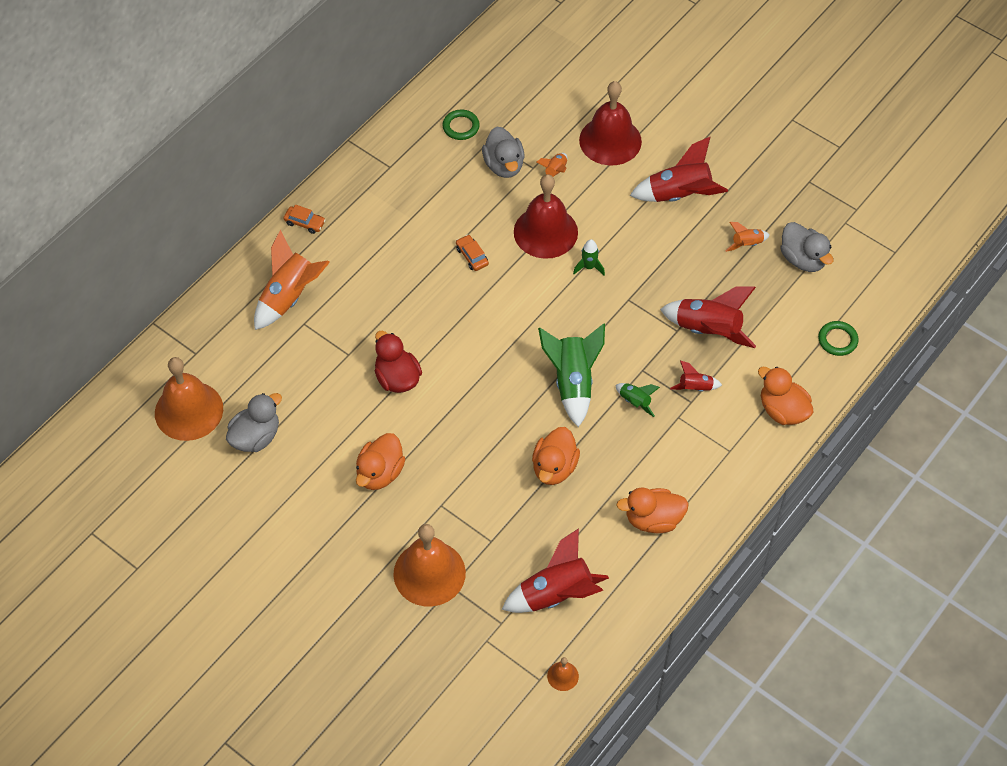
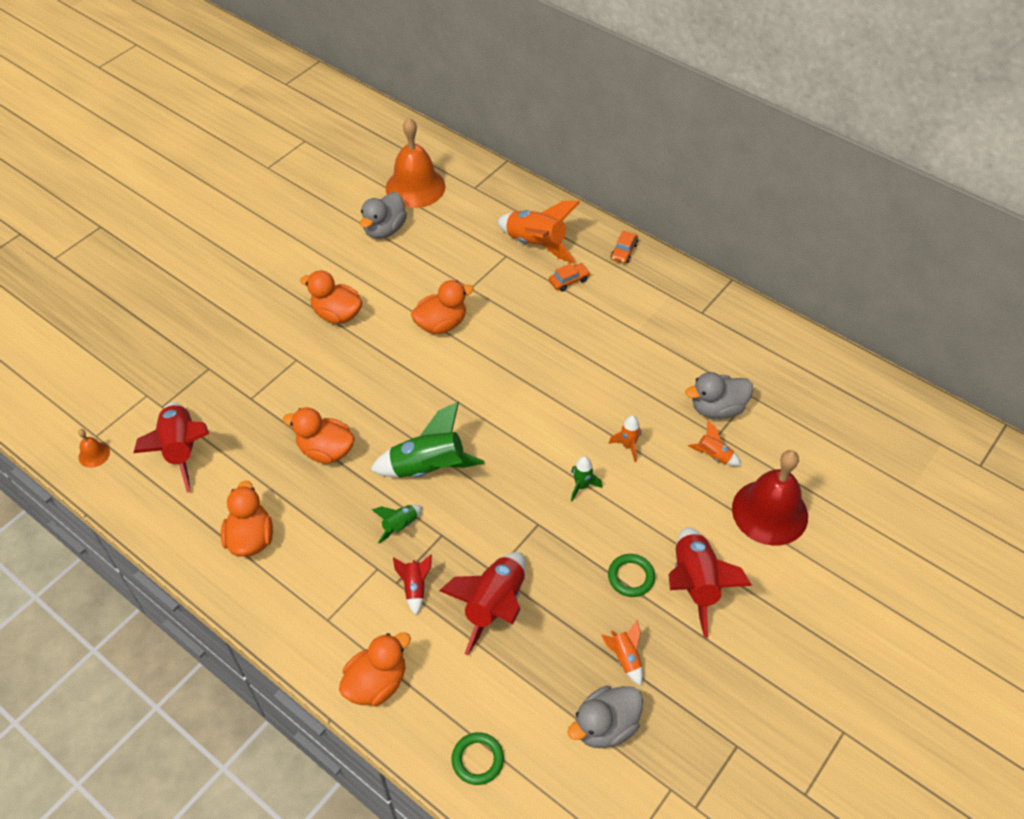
camera: 90 degrees right, 5 degrees down
grey duck [226,393,282,452] -> grey duck turned 75 degrees clockwise [360,192,407,239]
red duck [375,331,422,393] -> orange duck [411,280,474,334]
orange bell [393,524,466,607] -> none
green ring [443,110,480,140] -> green ring moved to [608,554,655,597]
orange car [456,235,489,271] -> orange car moved to [549,263,590,291]
red bell [514,174,578,259] -> orange rocket [609,415,641,462]

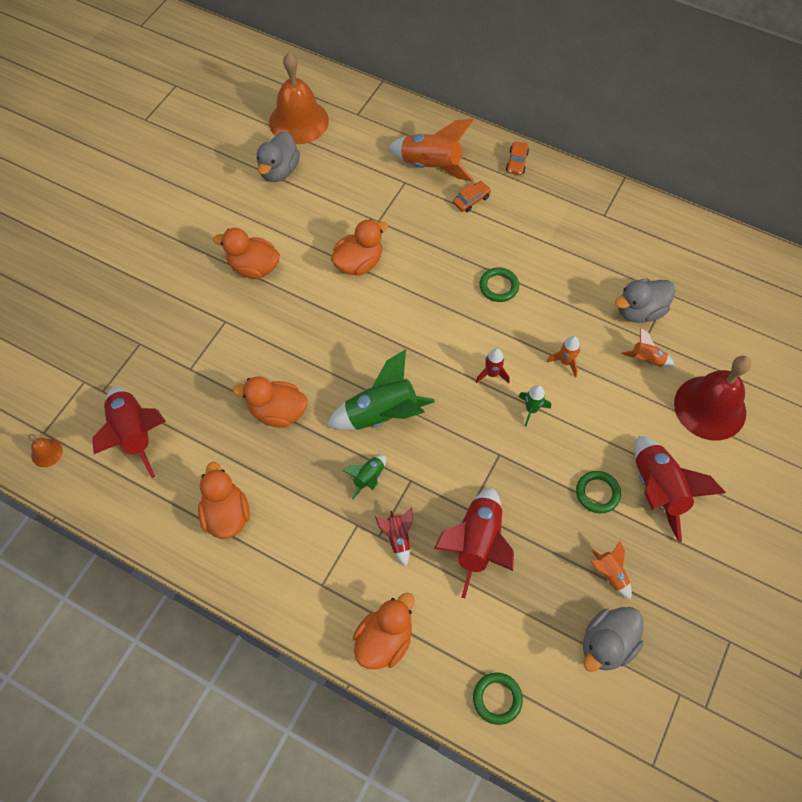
camera: 10 degrees left, 10 degrees up
none -> red rocket [476,348,510,383]
none -> green ring [479,267,519,302]

